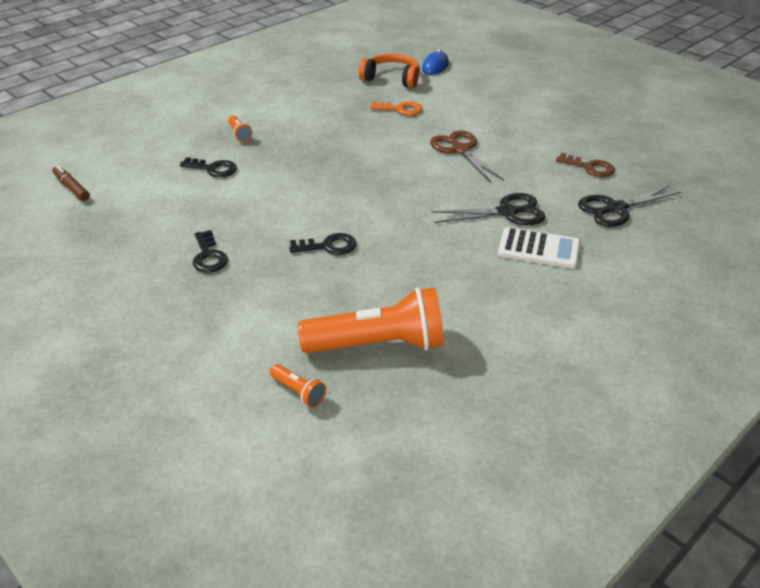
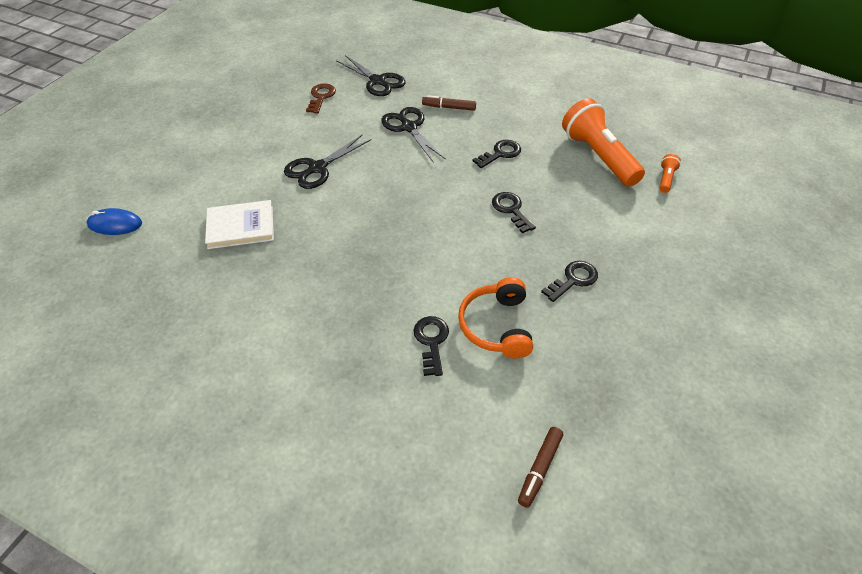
camera: 110 degrees left, 10 degrees up
orange flashlight [228,116,253,142] -> none
orange headphones [359,54,420,88] -> orange headphones moved to [458,277,533,359]
orange key [370,101,423,116] -> white book [205,200,274,249]
brown scissors [430,130,504,182] -> black scissors [284,135,371,189]
white calculator [498,227,581,269] -> brown marker [422,95,476,111]
none -> black key [473,140,521,168]

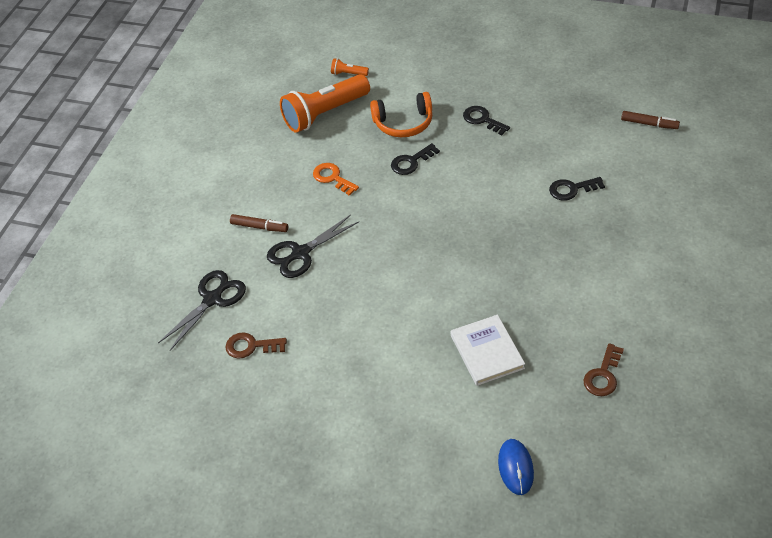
camera: 95 degrees left, 0 degrees up
black scissors [284,135,371,189] -> none
brown marker [422,95,476,111] -> brown marker turned 75 degrees counterclockwise [230,214,288,232]
orange headphones [458,277,533,359] -> orange headphones moved to [370,92,432,137]
black key [473,140,521,168] -> orange key [313,163,359,196]
none -> brown key [583,343,624,396]

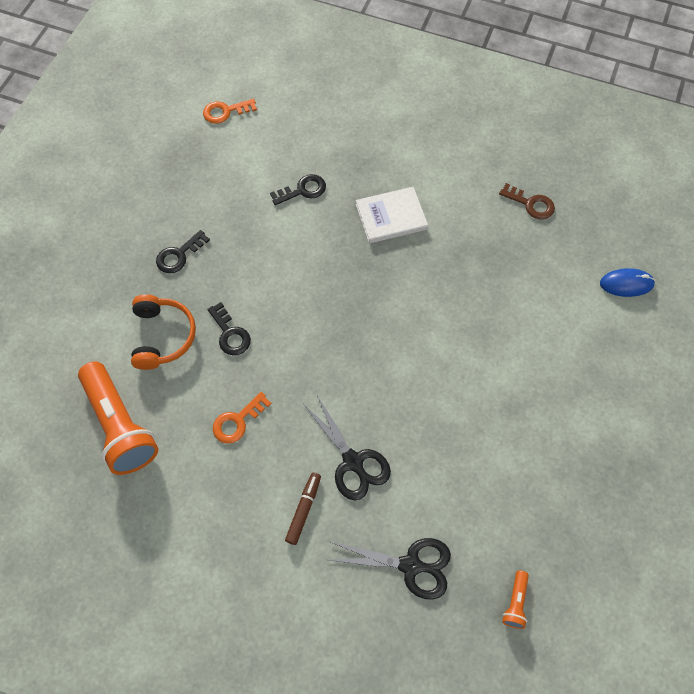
camera: 90 degrees left, 15 degrees up
black scissors [158,270,246,351] -> black scissors turned 150 degrees clockwise [330,538,451,600]
brown key [226,332,287,359] -> none
orange flashlight [331,59,369,76] -> orange flashlight moved to [502,570,529,629]
white book [451,315,525,386] -> white book moved to [356,187,428,243]
black key [549,177,605,201] -> black key turned 105 degrees counterclockwise [270,174,326,205]
brown marker [621,111,680,129] -> orange key [203,99,257,124]

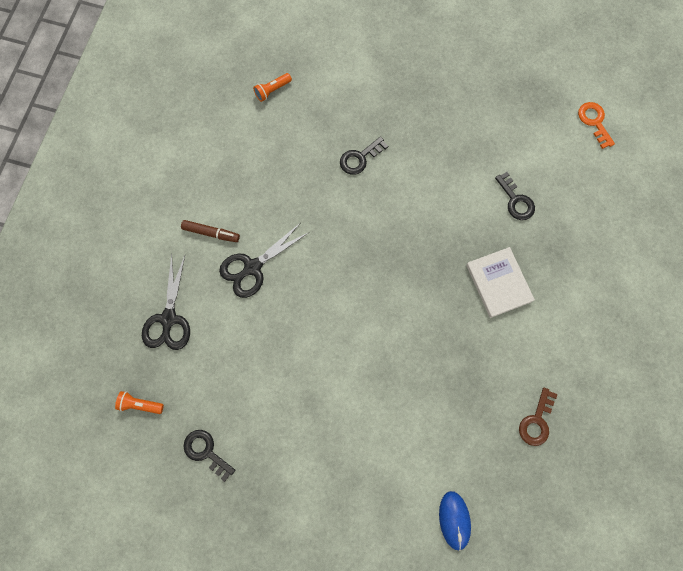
camera: 85 degrees right, 10 degrees up
orange flashlight [78,361,158,475] -> orange flashlight [253,73,292,102], size x0.42
orange headphones [131,294,196,370] -> none
black key [156,230,210,273] -> black key moved to [183,430,235,482]
orange key [213,392,272,444] -> none

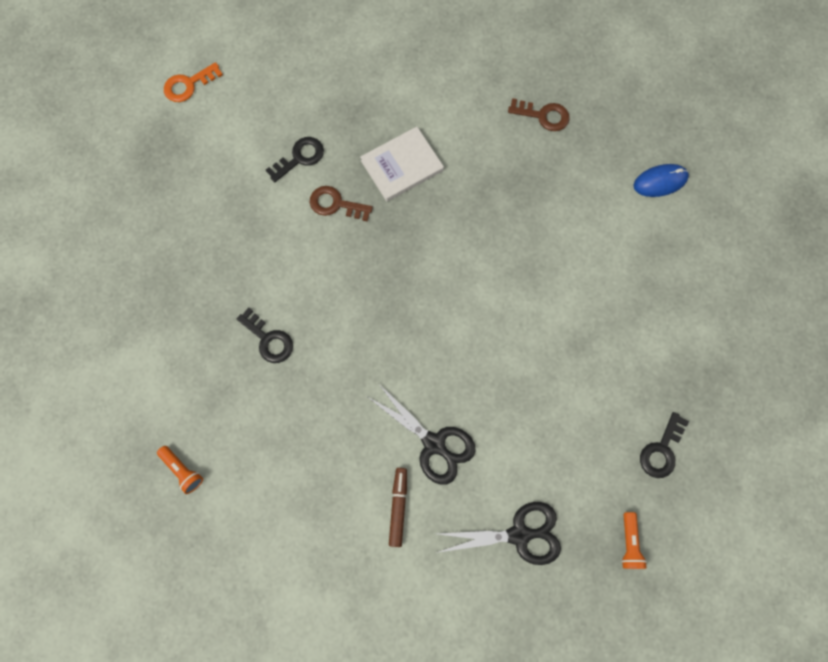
camera: 100 degrees left, 0 degrees up
none -> brown key [310,186,373,222]

